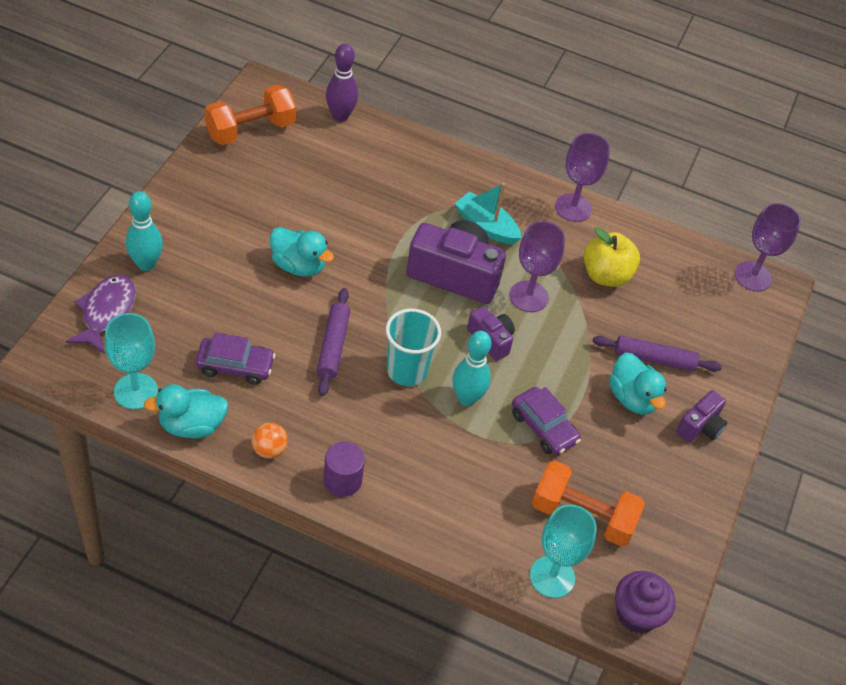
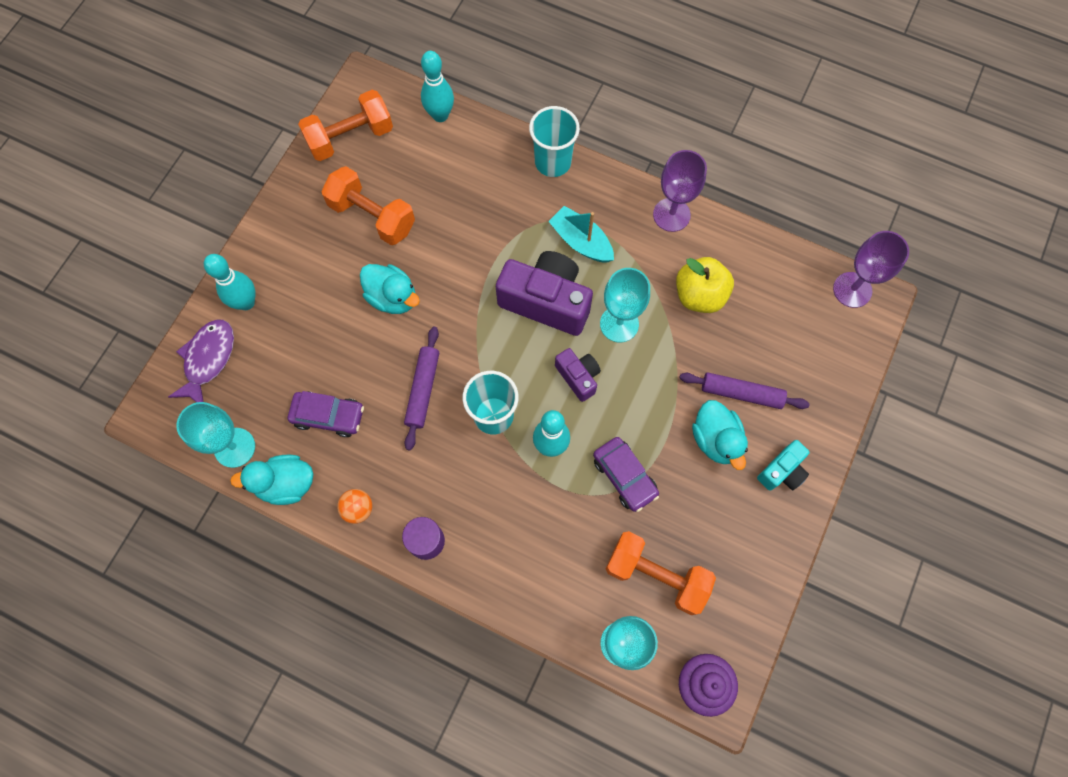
camera: 10 degrees right, 20 degrees up
purple bowling pin [326,44,358,122] -> turquoise bowling pin [421,51,454,122]
purple goblet [509,221,565,312] -> turquoise goblet [600,268,650,342]
purple camera [676,390,727,443] -> turquoise camera [757,440,810,491]
none -> orange dumbbell [321,166,415,245]
none -> turquoise cup [529,106,580,177]

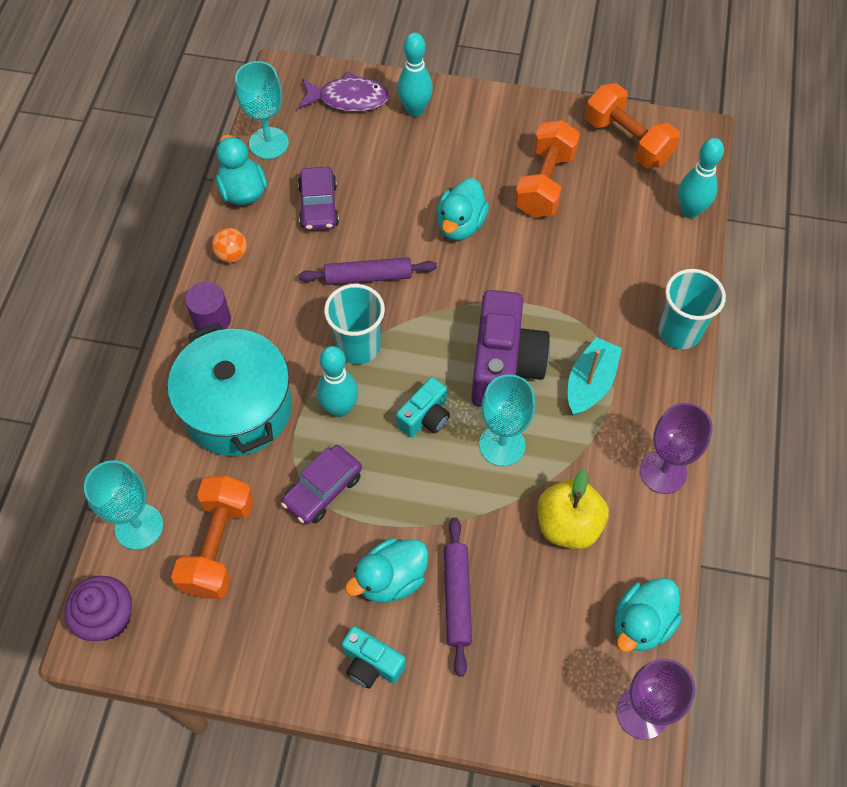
camera: 75 degrees right, 10 degrees down
purple camera [555,348,601,402] -> turquoise camera [396,377,450,438]
none -> turquoise pot [168,323,292,456]
none -> turquoise duck [615,578,682,652]

